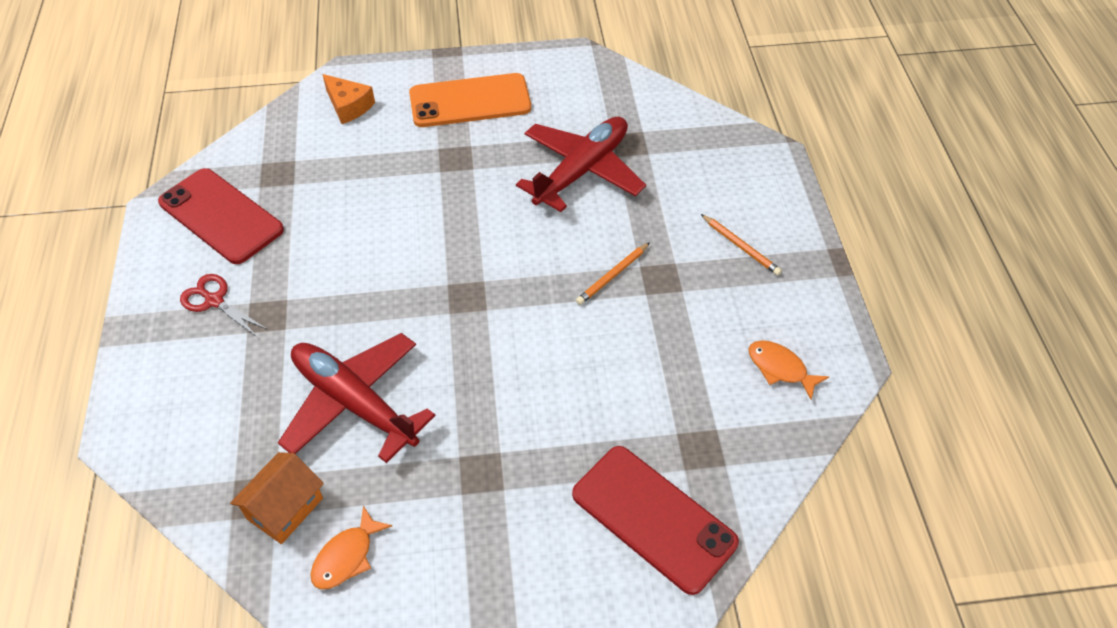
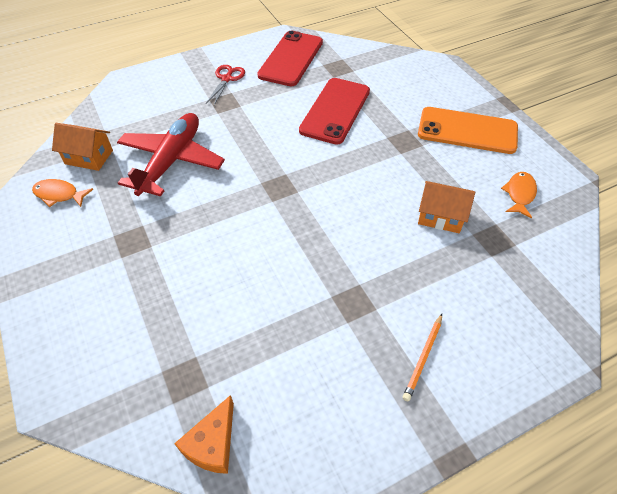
camera: 70 degrees right, 0 degrees up
orange cheese [322,74,375,124] -> orange cheese moved to [174,395,234,474]
orange phone [409,73,531,127] -> orange phone turned 45 degrees counterclockwise [418,107,518,154]
red plane [516,117,646,212] -> orange house [418,181,475,233]
red phone [572,446,739,595] -> red phone moved to [299,78,370,145]
orange pencil [576,242,650,305] -> none
orange fish [748,340,829,400] -> orange fish moved to [501,172,537,219]

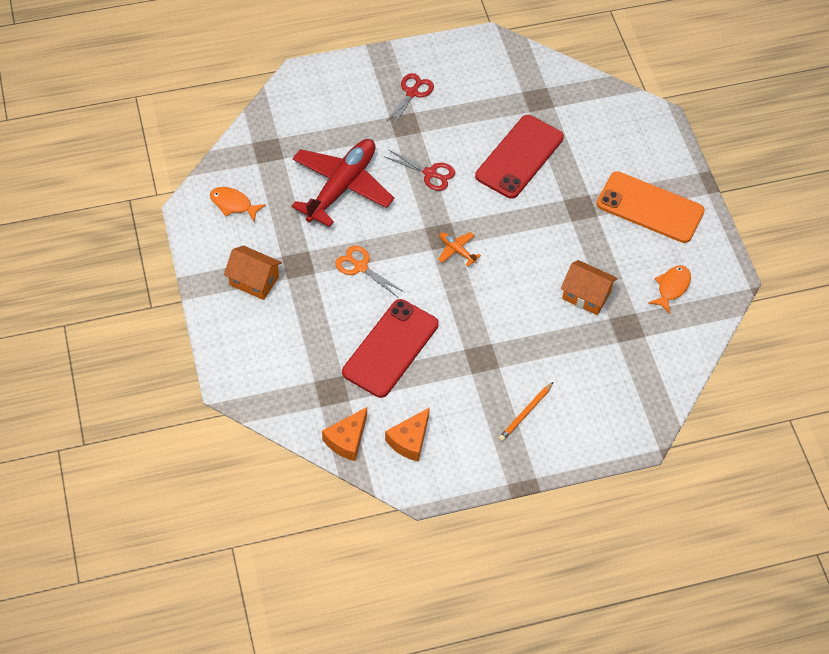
camera: 10 degrees right, 5 degrees up
orange house [52,123,113,171] -> orange house moved to [224,246,282,300]
red phone [257,31,323,86] -> red phone moved to [342,299,439,398]
none -> orange scissors [335,246,404,297]
none -> red scissors [385,150,455,191]
none -> orange cheese [385,407,430,462]
none -> orange plane [438,232,481,267]

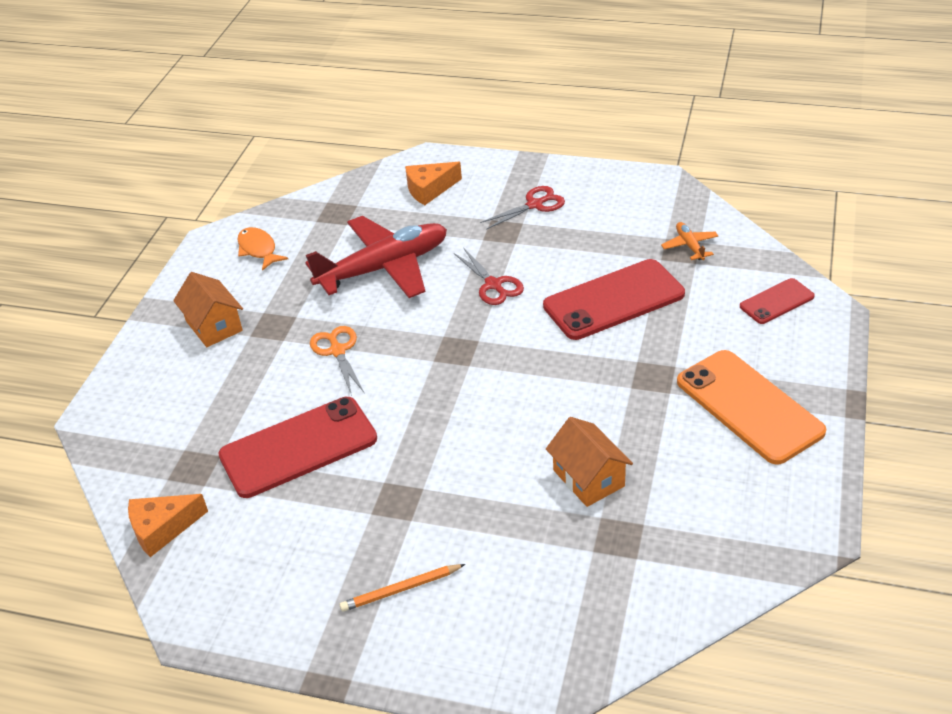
camera: 35 degrees right, 15 degrees down
orange cheese [385,407,430,462] -> orange cheese moved to [405,162,462,205]
orange plane [438,232,481,267] -> orange plane moved to [661,222,719,260]
orange fish [648,265,691,314] -> none
none -> red phone [740,278,815,324]

